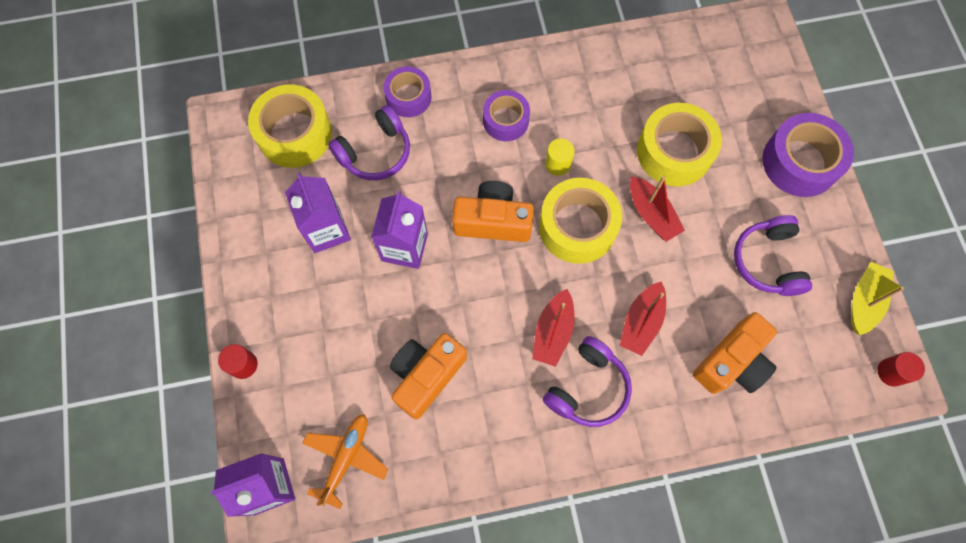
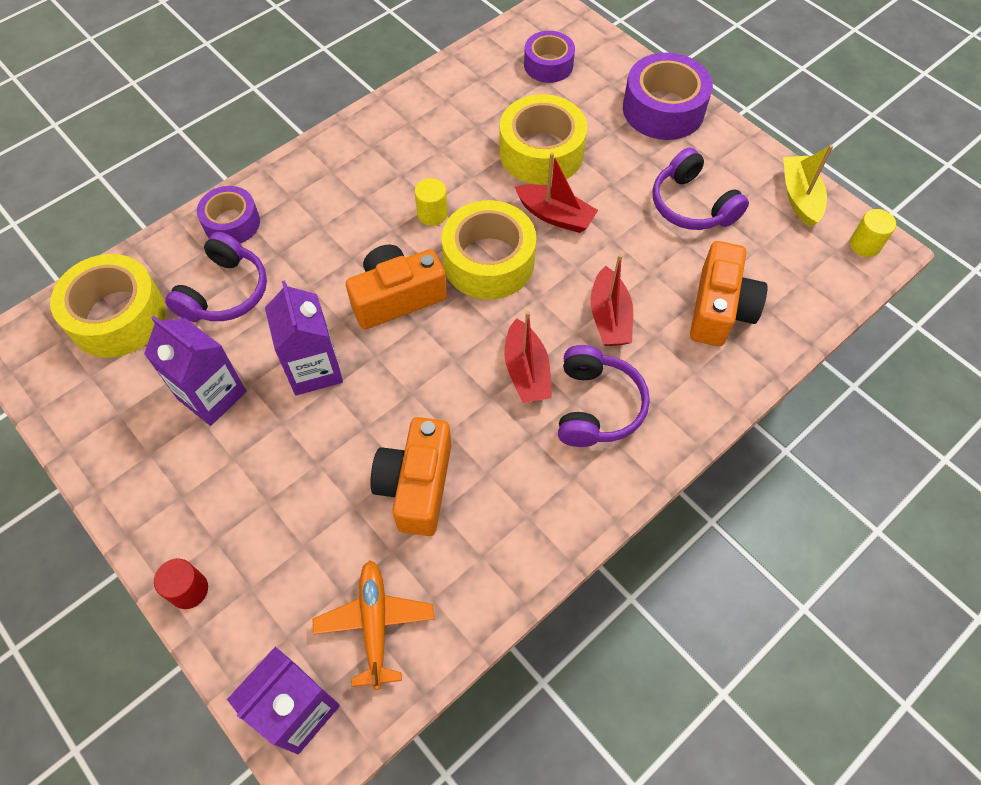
camera: 30 degrees left, 10 degrees down
purple tape [483,90,530,141] -> purple tape moved to [524,31,575,83]
red cylinder [877,352,925,387] -> yellow cylinder [850,209,896,257]

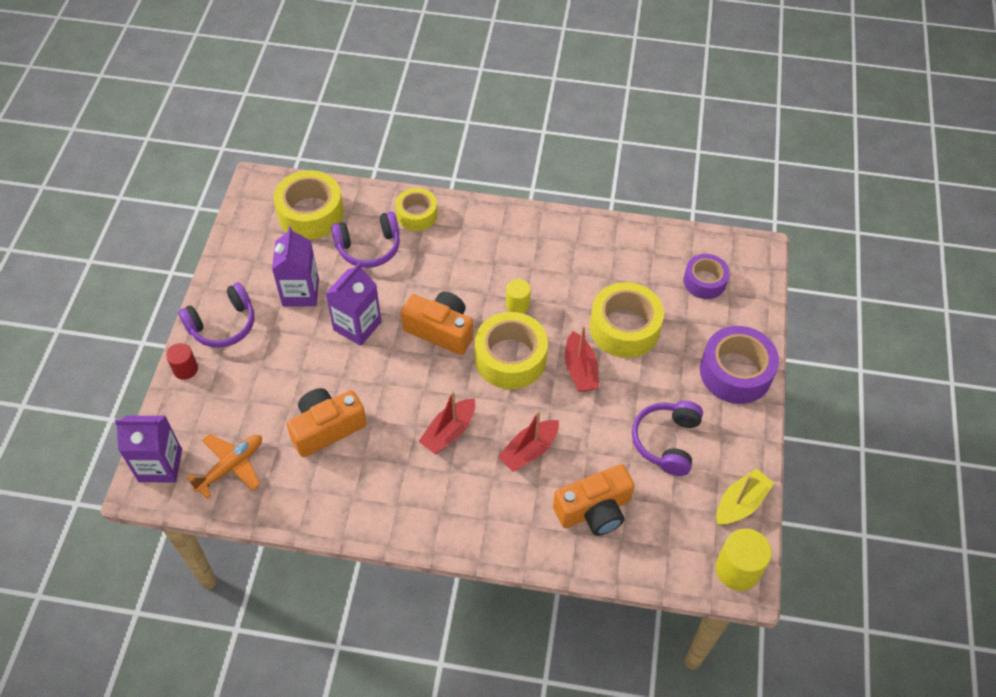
camera: 50 degrees right, 5 degrees down
purple tape [197,186,260,243] -> yellow tape [395,188,438,231]
purple headphones [558,345,650,447] -> purple headphones moved to [178,283,255,348]
yellow cylinder [850,209,896,257] -> yellow cylinder [716,528,772,591], size x1.62

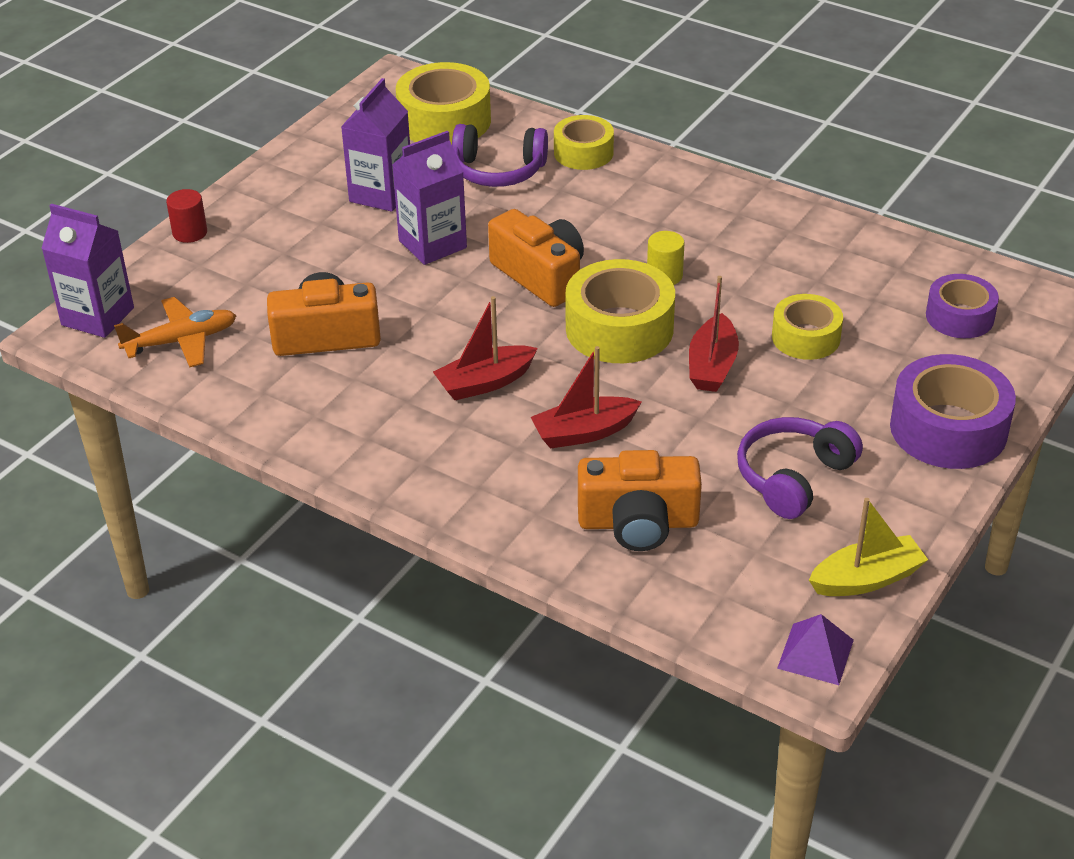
camera: 25 degrees right, 15 degrees down
purple headphones [178,283,255,348] -> none
yellow tape [590,282,664,358] -> yellow tape [772,294,843,360], size x0.63
yellow cylinder [716,528,772,591] -> purple pyramid [777,614,854,685]

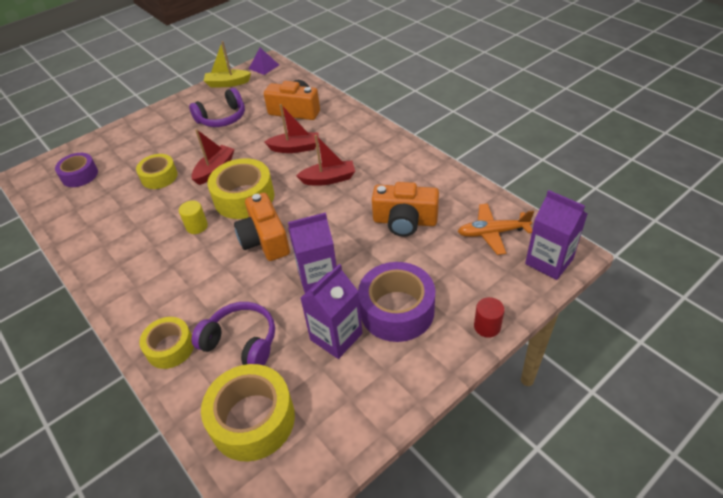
camera: 160 degrees left, 5 degrees up
purple tape [890,354,1016,469] -> purple tape moved to [358,262,435,342]

